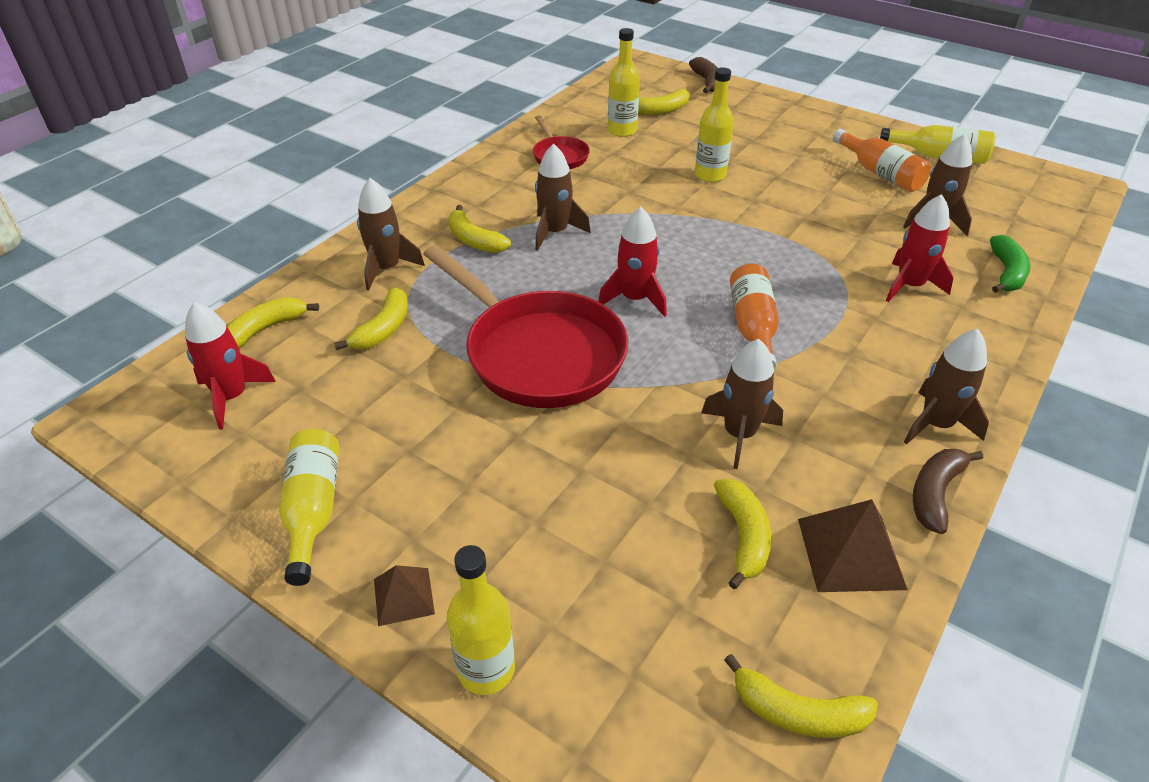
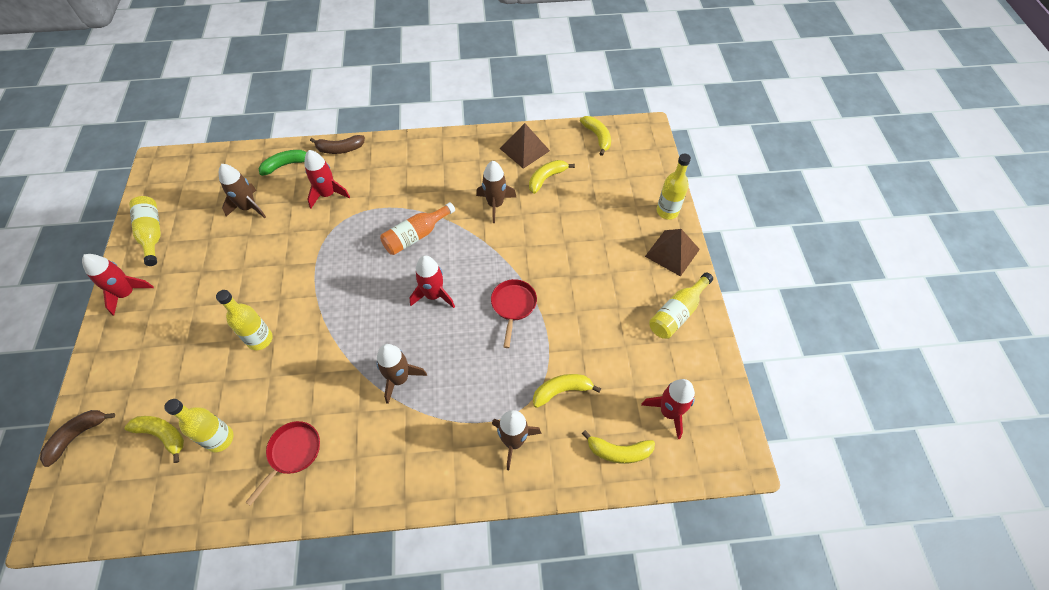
camera: 130 degrees left, 15 degrees up
brown pyramid [374,565,435,626] -> brown pyramid [645,229,700,277], size x1.65
red pan [423,245,628,408] -> red pan [491,279,537,348], size x0.48
yellow banana [448,205,511,253] -> none
orange bottle [833,129,931,192] -> none
brown rocket [904,329,989,444] -> none
brown banana [913,449,983,534] -> brown banana moved to [310,135,365,154]
none -> red rocket [82,254,154,316]

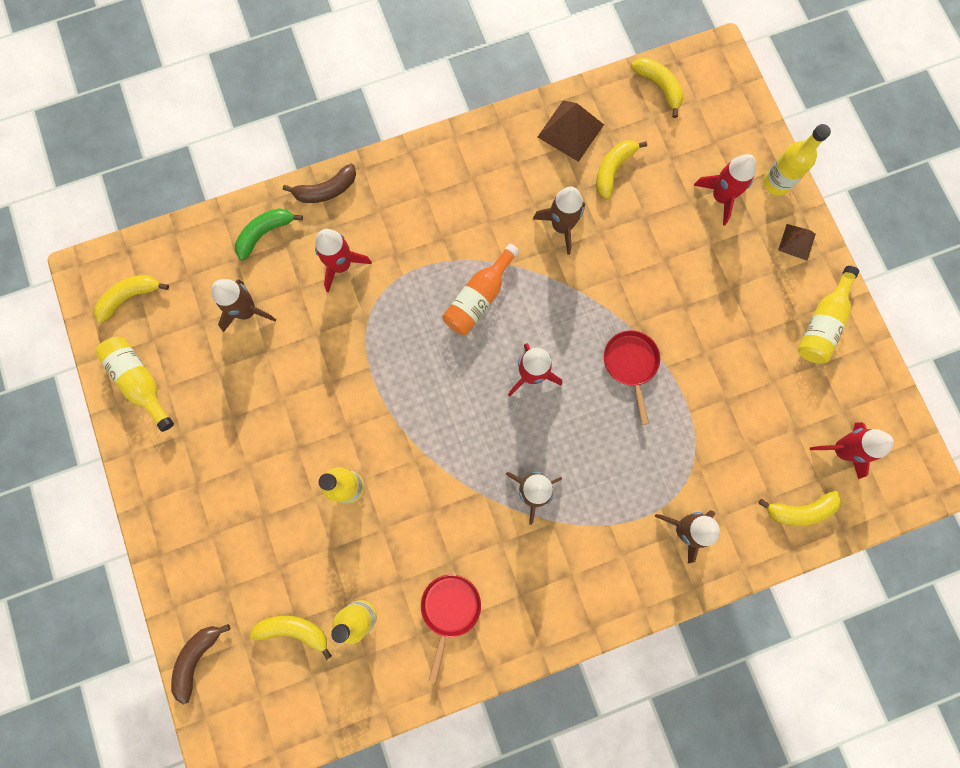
camera: 15 degrees left, 20 degrees up
red rocket [82,254,154,316] -> red rocket moved to [693,154,756,225]
yellow banana [533,374,601,408] -> yellow banana moved to [94,275,169,323]
brown pyramid [645,229,700,277] -> brown pyramid [778,224,816,261], size x0.60

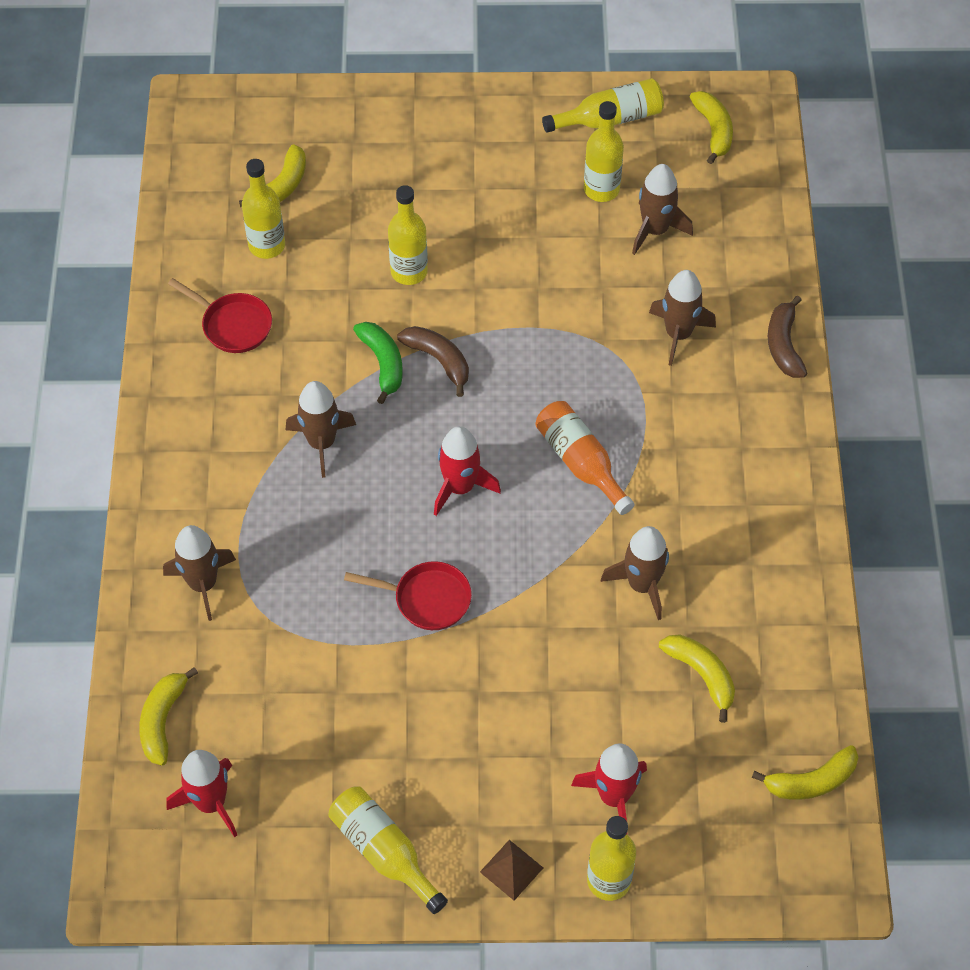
camera: 110 degrees right, 20 degrees down
brown banana [171,624,230,705] -> brown banana moved to [397,326,469,397]
green banana [235,208,303,261] -> green banana moved to [353,322,403,404]
red rocket [315,229,372,292] -> brown rocket [649,270,716,366]
brown pyramid [538,100,604,162] -> none
none -> yellow bottle [584,101,624,202]

